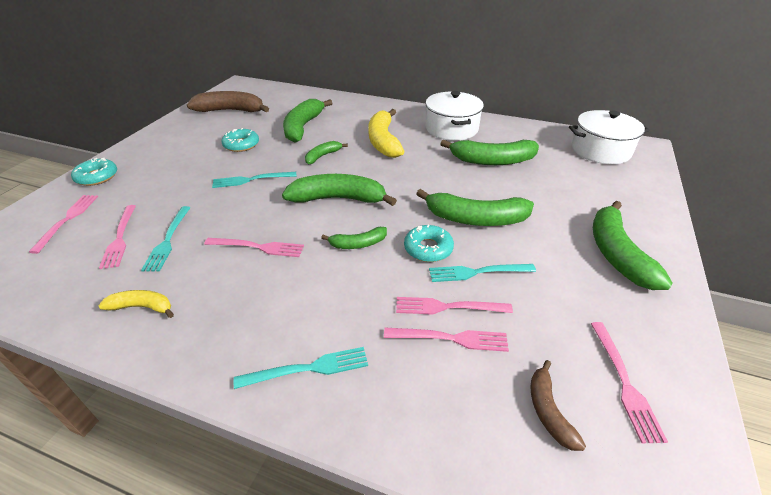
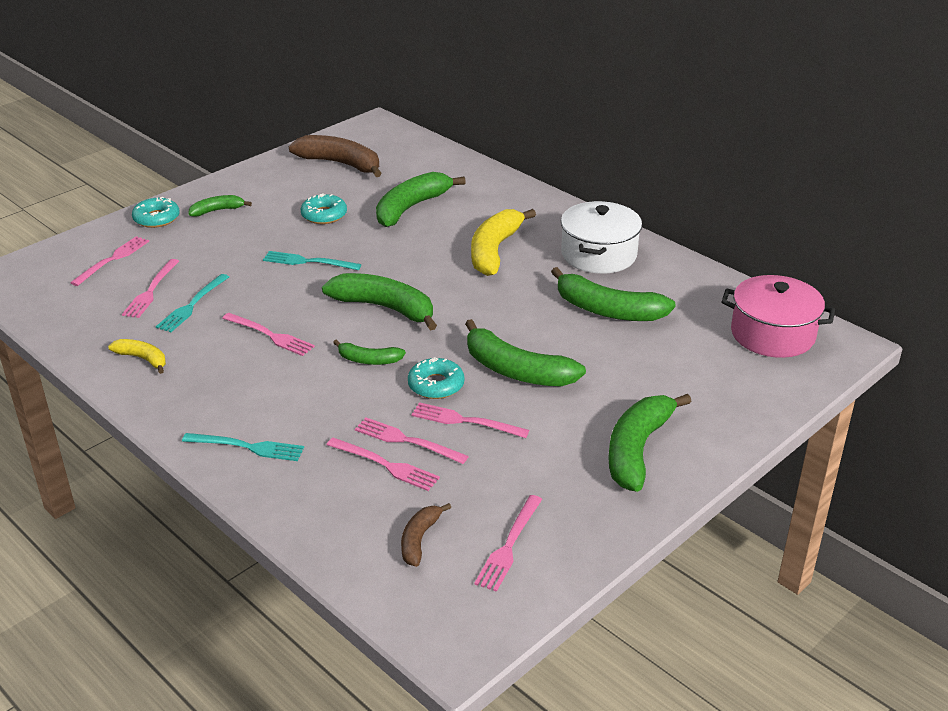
camera: 25 degrees right, 5 degrees down
green banana [305,141,348,164] -> green banana moved to [189,195,252,217]
turquoise fork [429,264,536,282] -> pink fork [412,402,529,438]
white pot [569,110,650,164] -> pink pot [722,275,835,358]

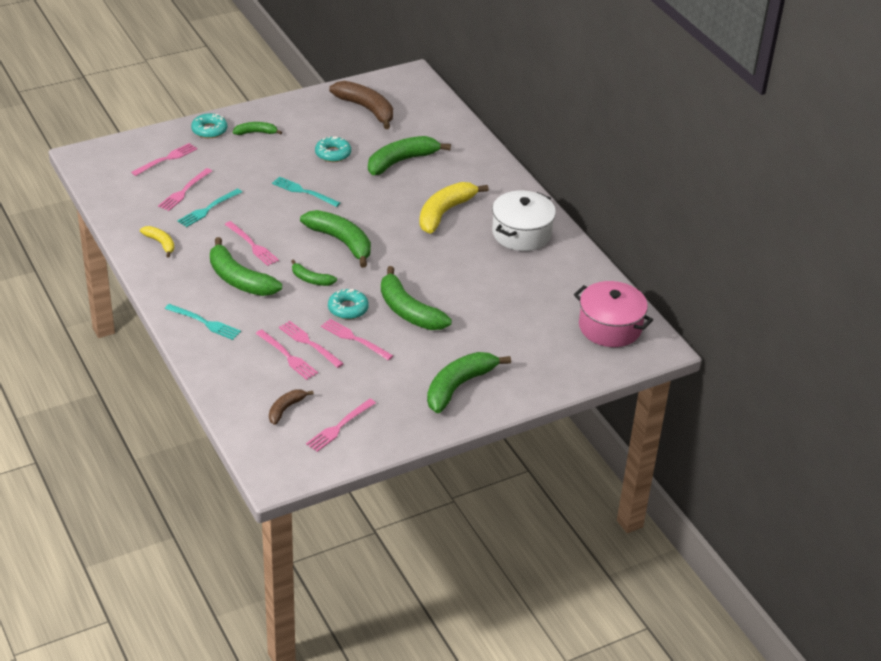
camera: 15 degrees right, 5 degrees up
green banana [551,267,676,321] -> green banana moved to [210,237,282,296]

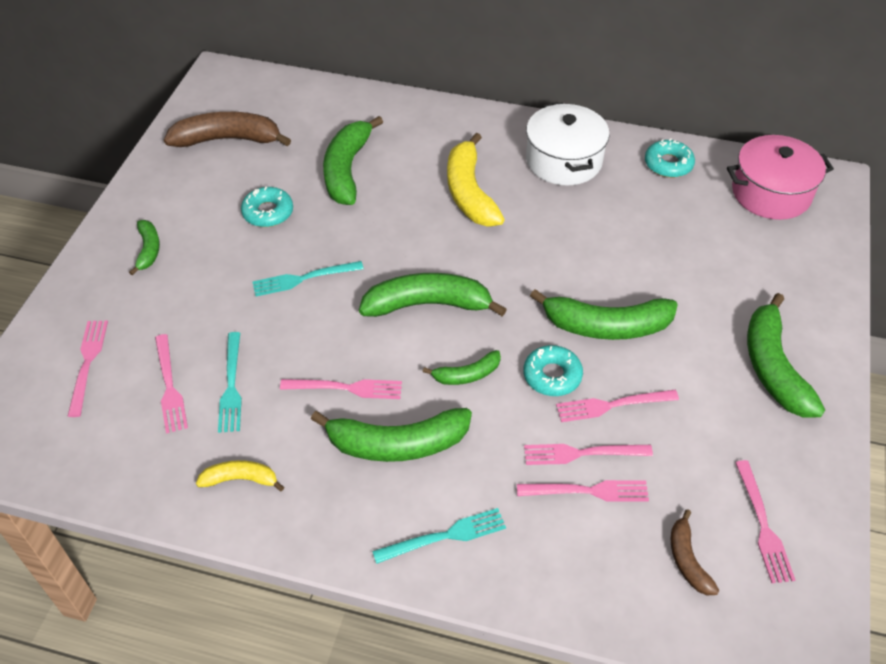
camera: 45 degrees left, 10 degrees up
turquoise donut [191,113,227,138] -> turquoise donut moved to [645,139,695,178]
green banana [233,122,282,135] -> green banana turned 135 degrees clockwise [129,220,160,276]

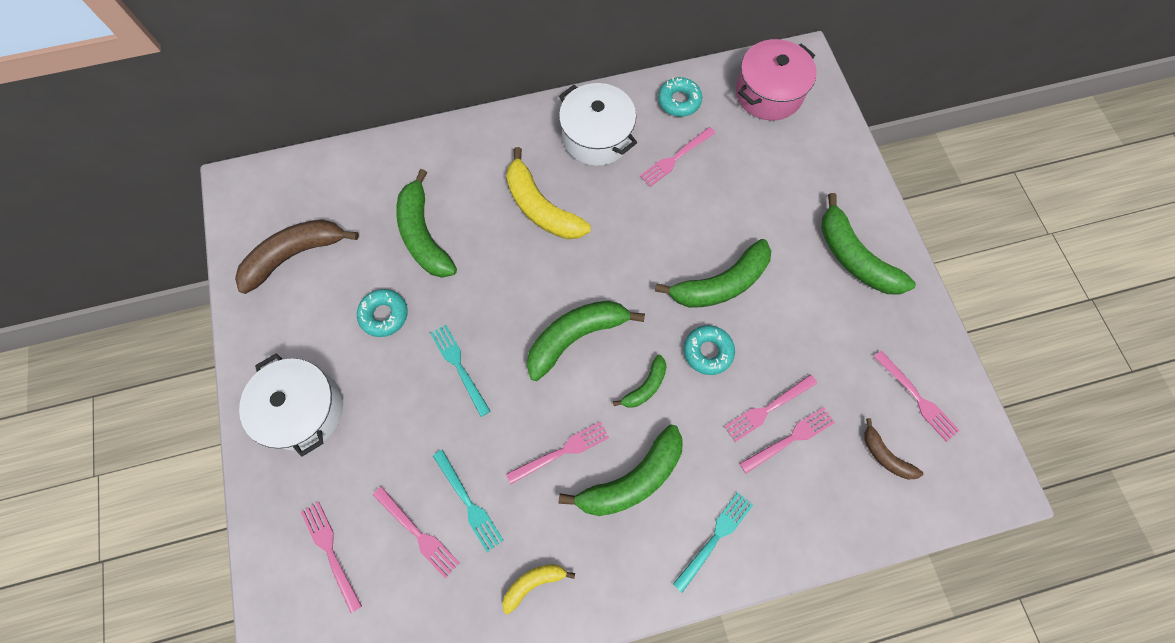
camera: 30 degrees left, 20 degrees up
green banana [129,220,160,276] -> white pot [239,353,343,457]
turquoise fork [252,261,364,297] -> turquoise fork turned 105 degrees clockwise [430,324,491,417]
pink fork [556,390,679,422] -> pink fork moved to [640,127,715,187]

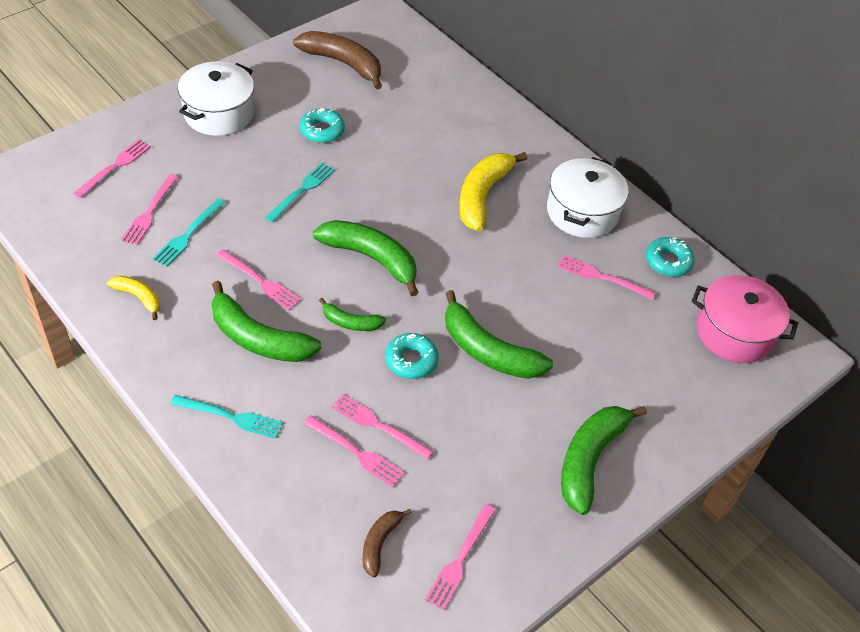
camera: 60 degrees right, 20 degrees down
green banana [396,169,457,278] -> none

